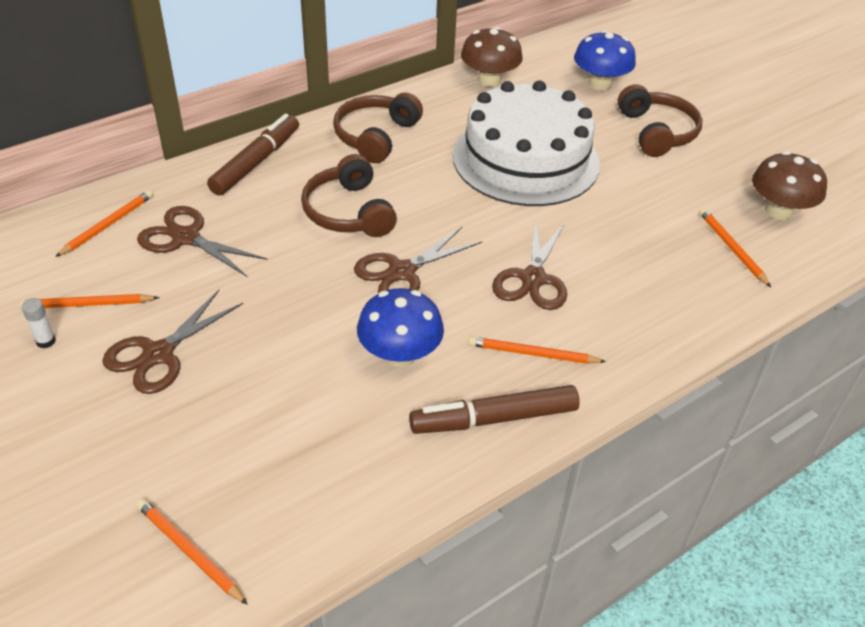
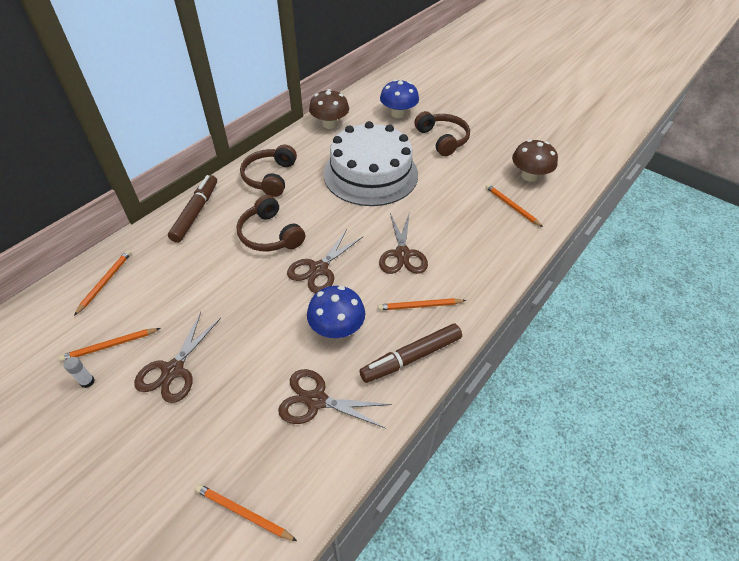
camera: 15 degrees left, 5 degrees up
brown scissors [137,206,268,277] -> brown scissors moved to [278,369,392,428]

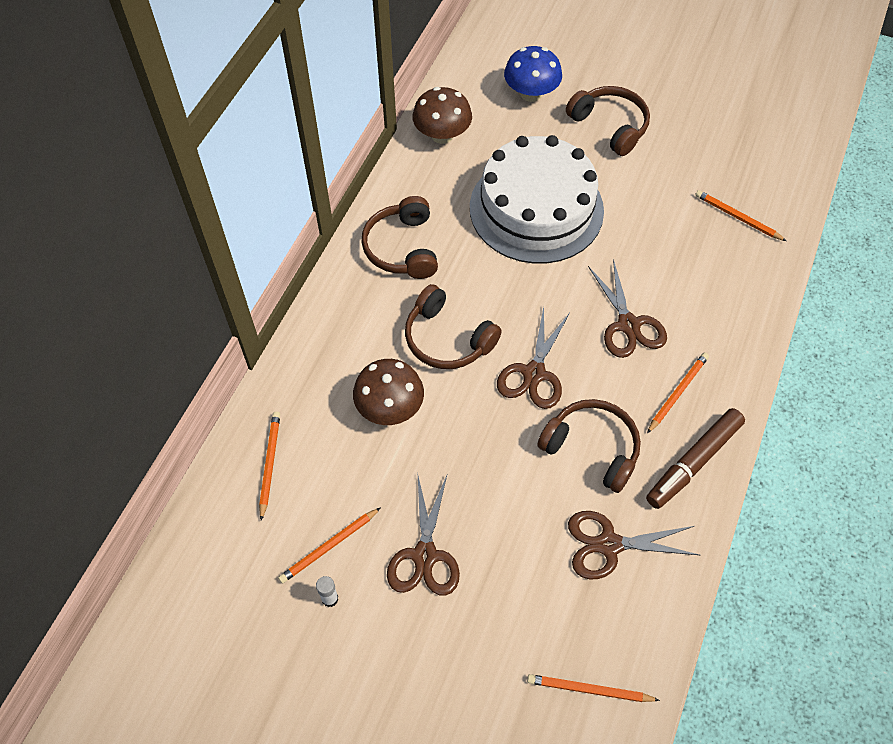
camera: 15 degrees left, 10 degrees up
brown marker [168,175,217,243] -> none
blue mushroom [307,286,365,338] -> brown headphones [537,399,641,493]
orange pencil [378,298,466,311] -> orange pencil turned 150 degrees clockwise [647,353,709,433]
brown mushroom [512,139,558,182] -> brown mushroom moved to [353,359,424,425]

